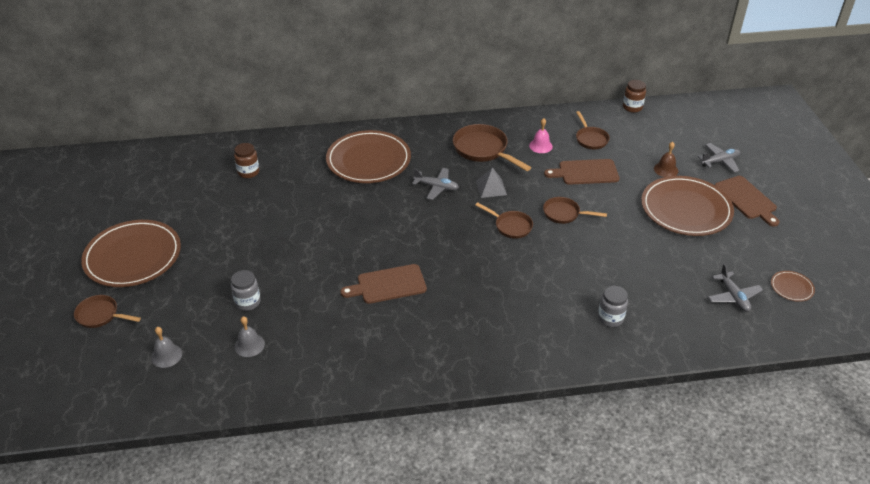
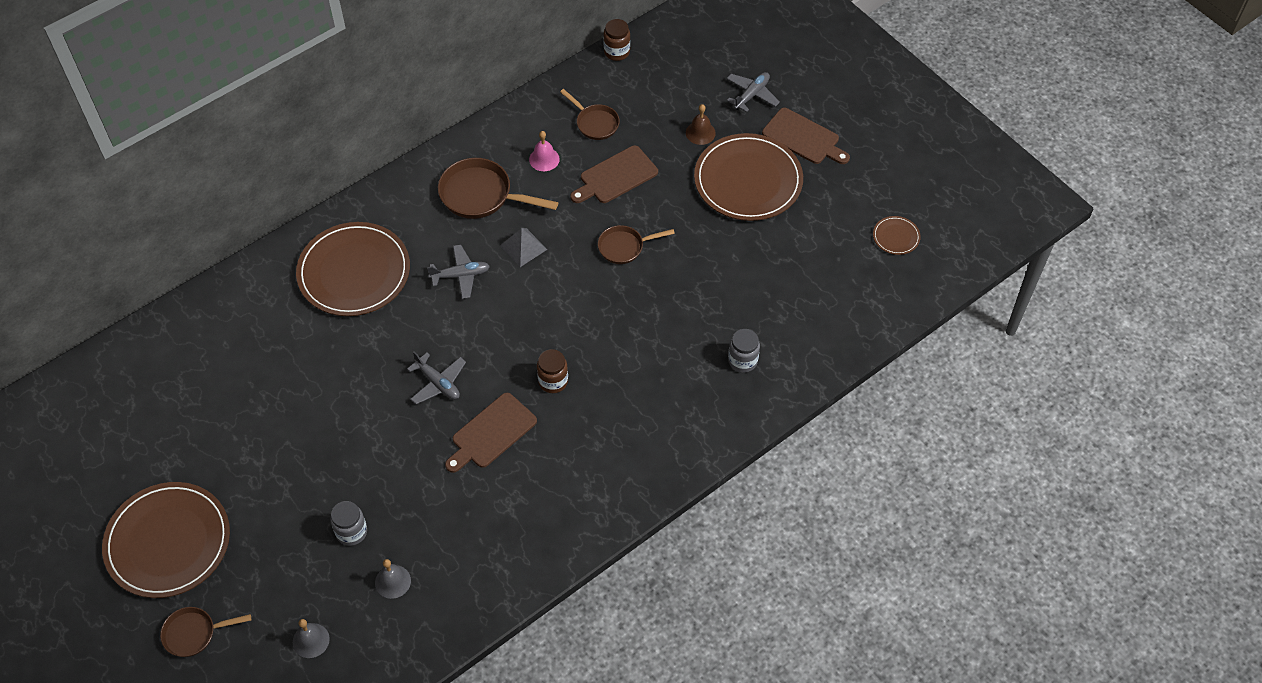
camera: 30 degrees left, 15 degrees up
brown jar [234,143,259,178] -> brown jar moved to [537,349,568,393]
brown pan [475,202,533,239] -> none
grey plane [708,264,763,312] -> grey plane moved to [407,351,466,404]

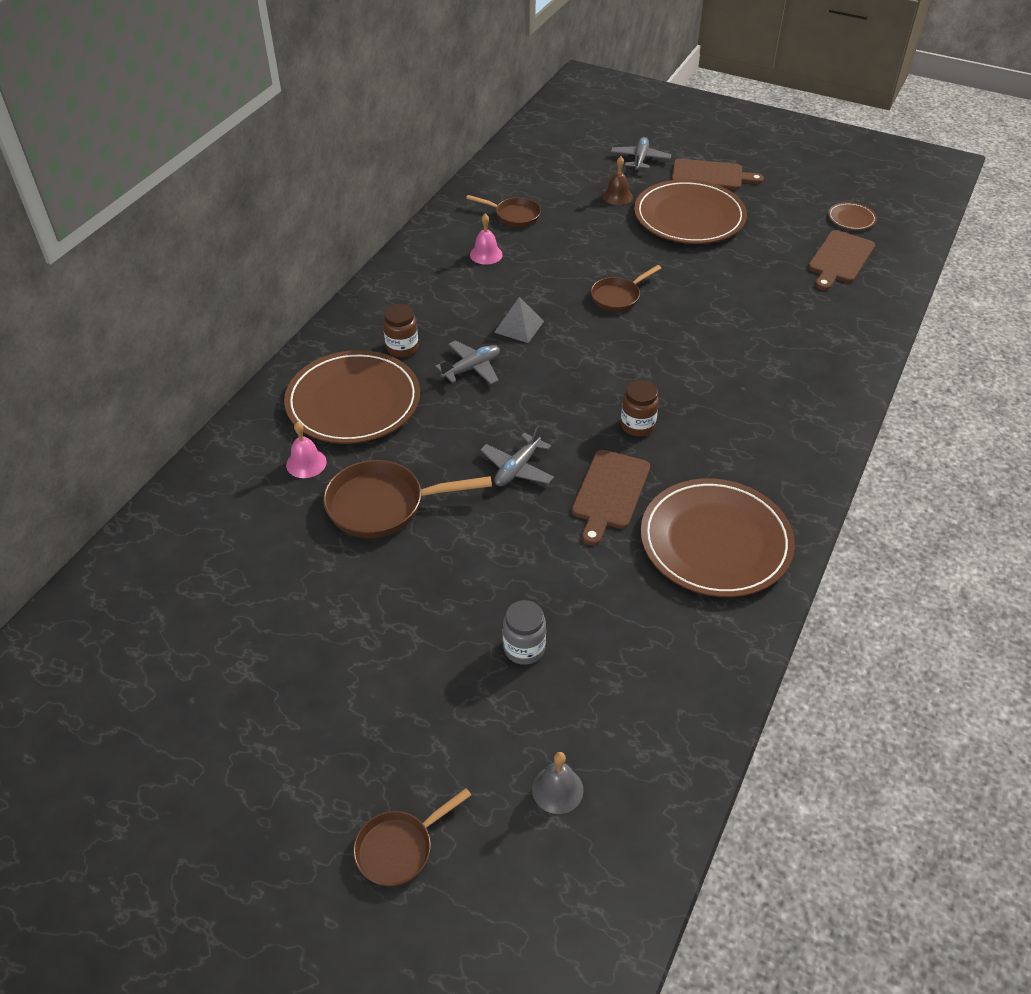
camera: 25 degrees left, 10 degrees down
brown plate [102,482,230,598] -> brown plate moved to [641,478,795,597]
grey bell [375,559,411,599] -> none
grey plane [407,351,466,404] -> grey plane turned 105 degrees clockwise [480,425,554,486]
brown pan [438,158,558,219] -> brown pan moved to [323,460,492,538]
brown cutting board [570,145,658,203] -> brown cutting board moved to [808,230,875,290]
brown jar [603,19,630,61] -> brown jar moved to [383,304,418,357]
grey jar [728,329,760,373] -> none
none -> pink bell [286,422,327,478]

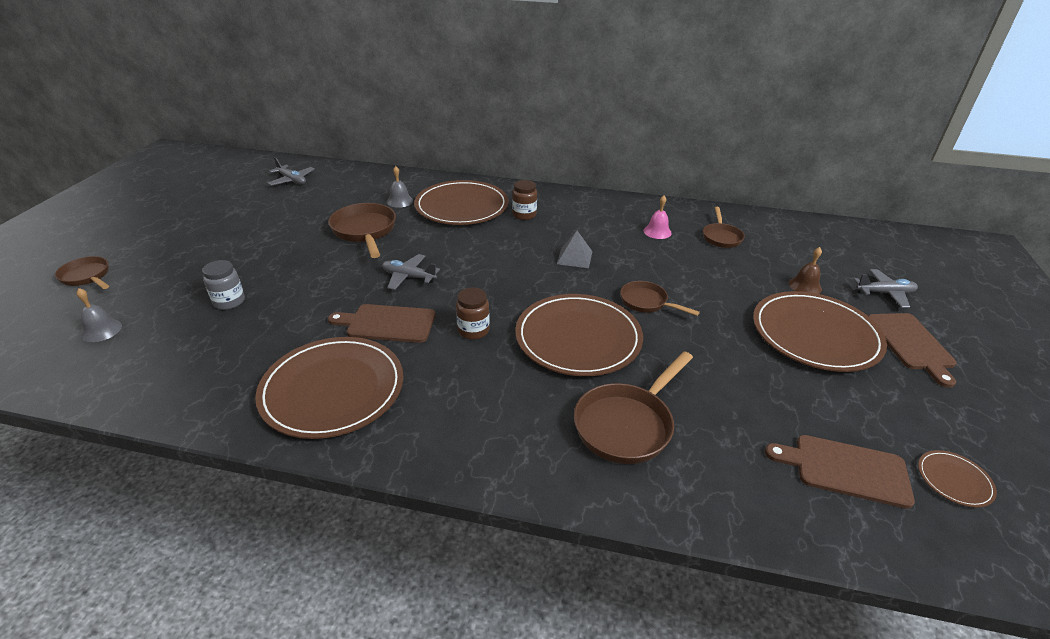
camera: 75 degrees right, 10 degrees down
pink bell [286,422,327,478] -> grey bell [387,166,413,208]
grey plane [435,340,500,385] -> grey plane moved to [267,157,315,186]
none -> brown plate [516,294,643,376]
none -> brown pan [574,351,693,464]

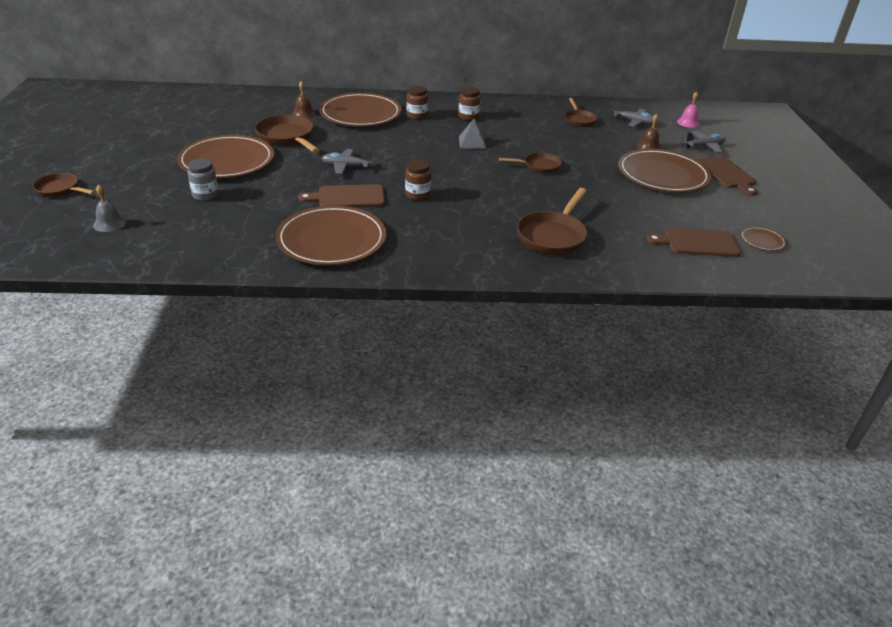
camera: 15 degrees left, 0 degrees up
grey plane [267,157,315,186] -> grey plane moved to [614,102,653,127]
grey bell [387,166,413,208] -> brown bell [292,81,316,118]
brown plate [516,294,643,376] -> brown plate moved to [177,135,274,178]
brown pan [620,281,700,316] -> brown pan turned 150 degrees clockwise [499,153,562,174]
pink bell [644,195,672,239] -> pink bell moved to [677,91,700,128]
none -> brown jar [458,87,480,121]

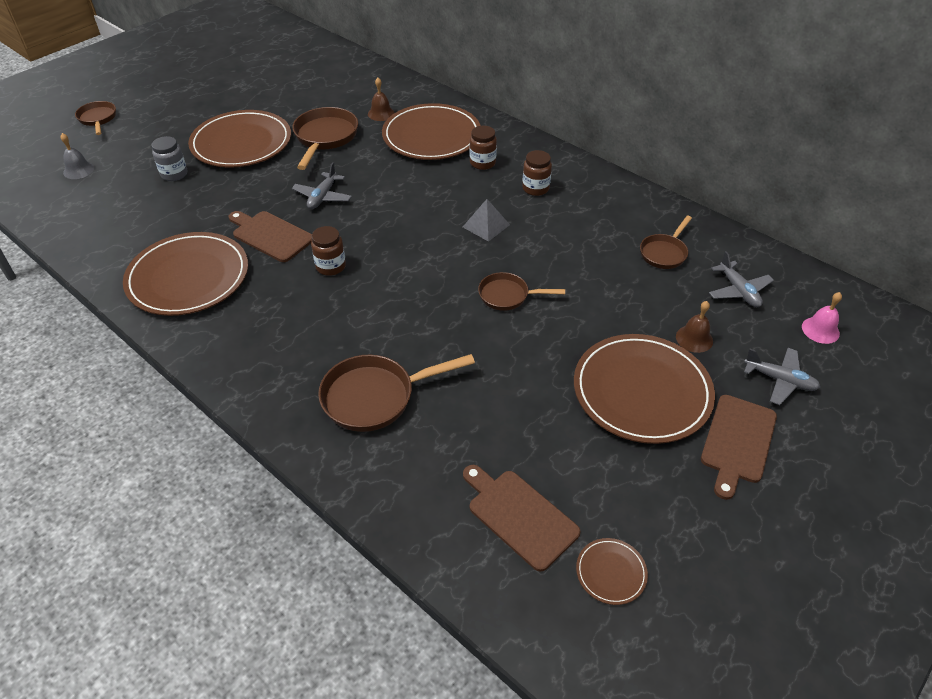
camera: 45 degrees right, 10 degrees up
grey plane [322,149,372,174] -> grey plane turned 120 degrees counterclockwise [292,162,352,209]
brown pan [499,153,562,174] -> brown pan turned 150 degrees clockwise [478,272,565,311]

